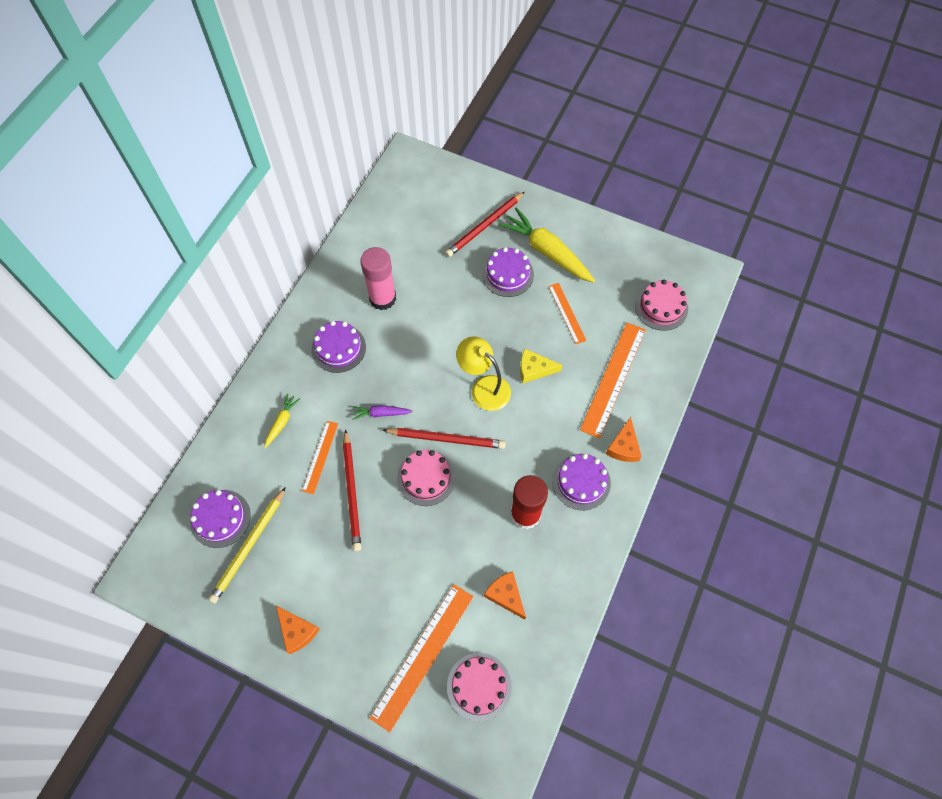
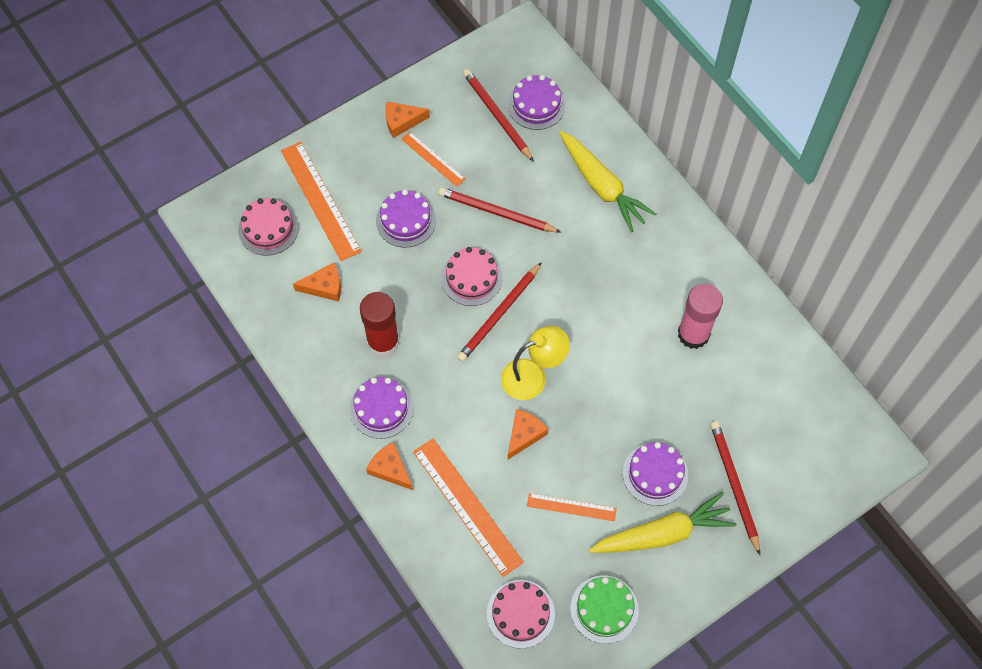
camera: 120 degrees right, 0 degrees up
yellow pencil [208,487,286,604] -> red pencil [463,69,534,162]
yellow carrot [264,394,300,448] -> yellow carrot [559,131,656,233], size x2.09
orange ruler [302,421,338,494] -> orange ruler moved to [401,132,466,187]
purple cake [312,321,366,373] -> purple cake moved to [376,190,436,248]
purple carrot [352,405,413,420] -> none
yellow cheese [520,349,562,383] -> orange cheese [508,409,548,459]
none -> green cake [570,576,639,644]

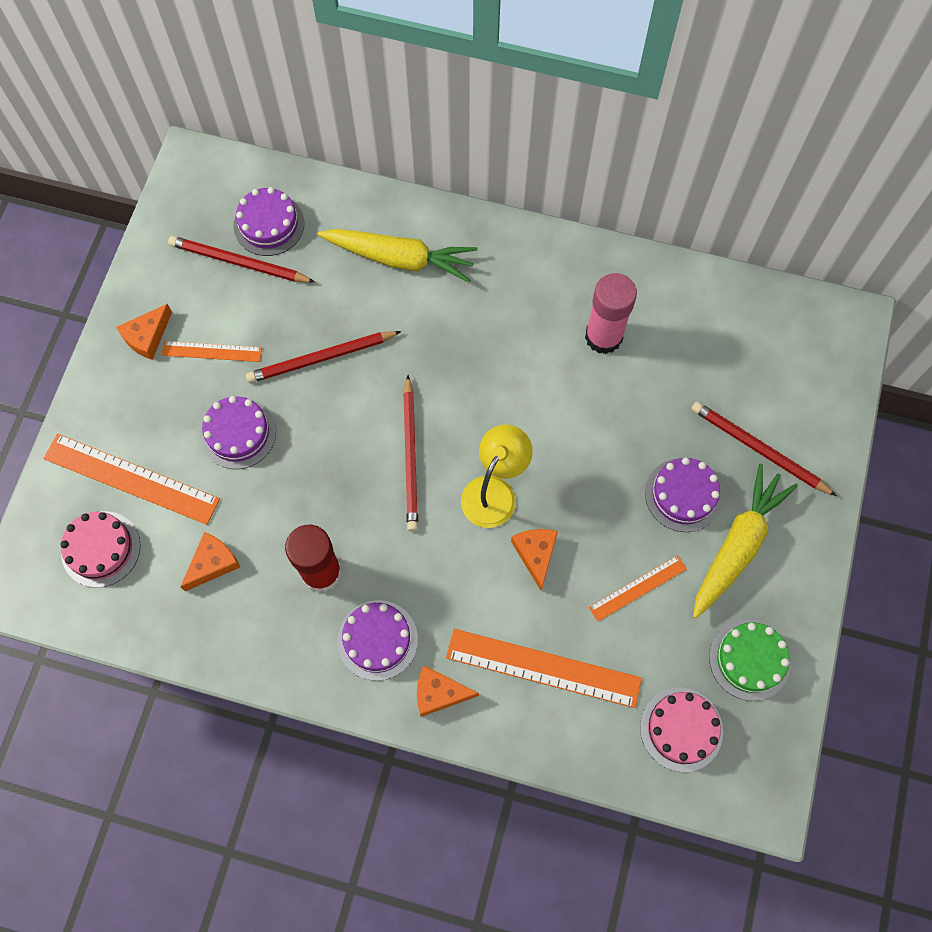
camera: 40 degrees left, 5 degrees up
pink cake [441,247,503,306] -> none

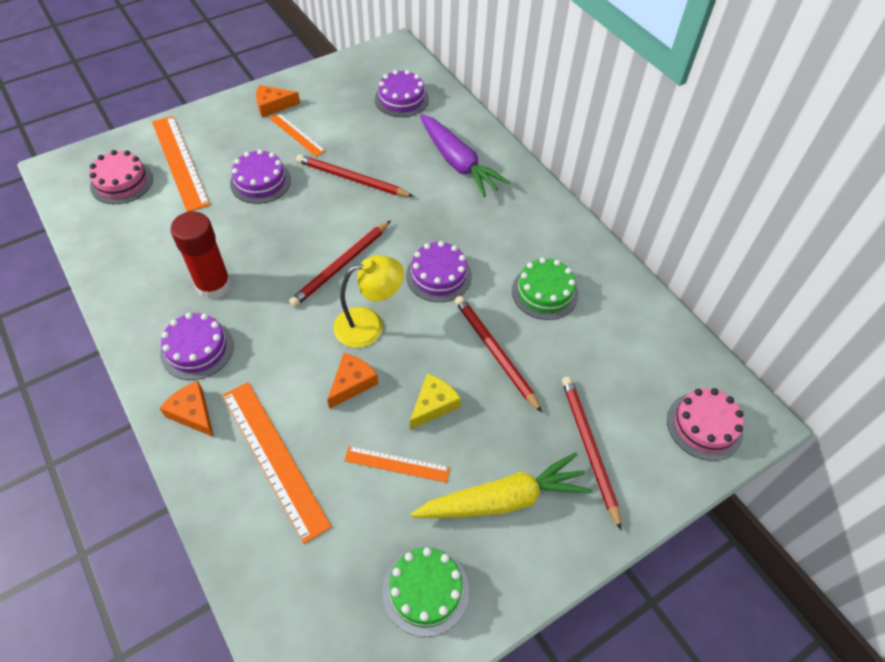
camera: 40 degrees right, 15 degrees down
red pencil [168,236,315,283] -> red pencil moved to [455,296,542,413]
orange cheese [181,532,240,591] -> none
yellow carrot [317,229,478,283] -> purple carrot [420,114,510,197]
pink glue stick [585,273,637,354] -> green cake [512,258,578,320]
pink cake [640,688,723,772] -> pink cake moved to [667,388,744,461]
purple cake [645,457,722,532] -> purple cake moved to [406,241,472,302]
none -> yellow cheese [410,374,461,430]

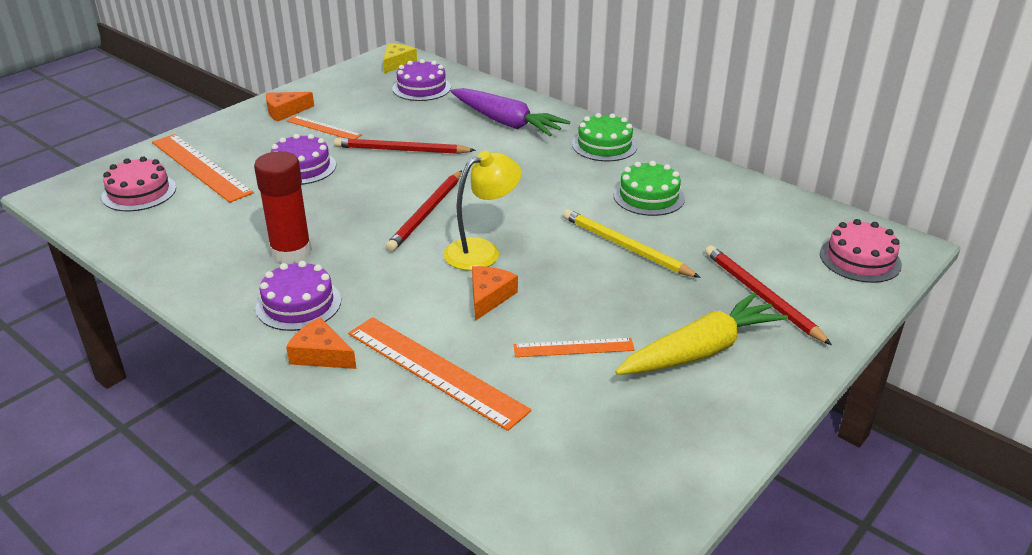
camera: 15 degrees left, 20 degrees down
green cake [382,547,469,637] -> green cake moved to [572,113,637,161]
purple cake [406,241,472,302] -> none
yellow cheese [410,374,461,430] -> yellow cheese moved to [383,43,417,74]
red pencil [455,296,542,413] -> yellow pencil [563,209,701,278]

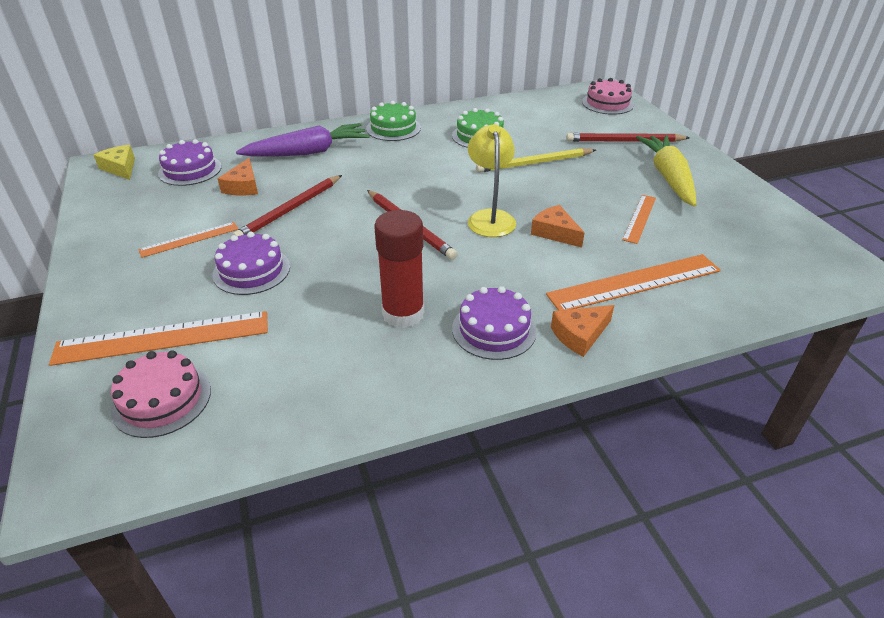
camera: 60 degrees left, 5 degrees up
orange cheese [266,92,314,122] -> orange cheese moved to [218,158,258,196]

